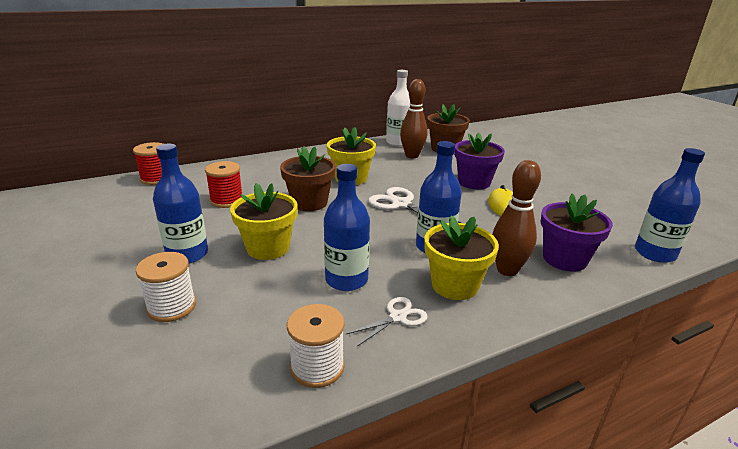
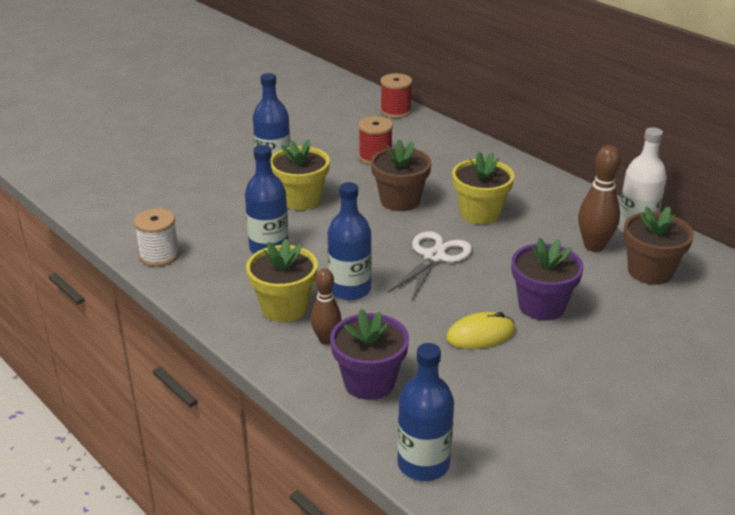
camera: 75 degrees right, 5 degrees up
white spool [136,252,196,322] -> none
white scissors [346,297,428,346] -> none
brown bowling pin [492,160,541,276] -> brown bowling pin [311,268,341,345], size x0.67

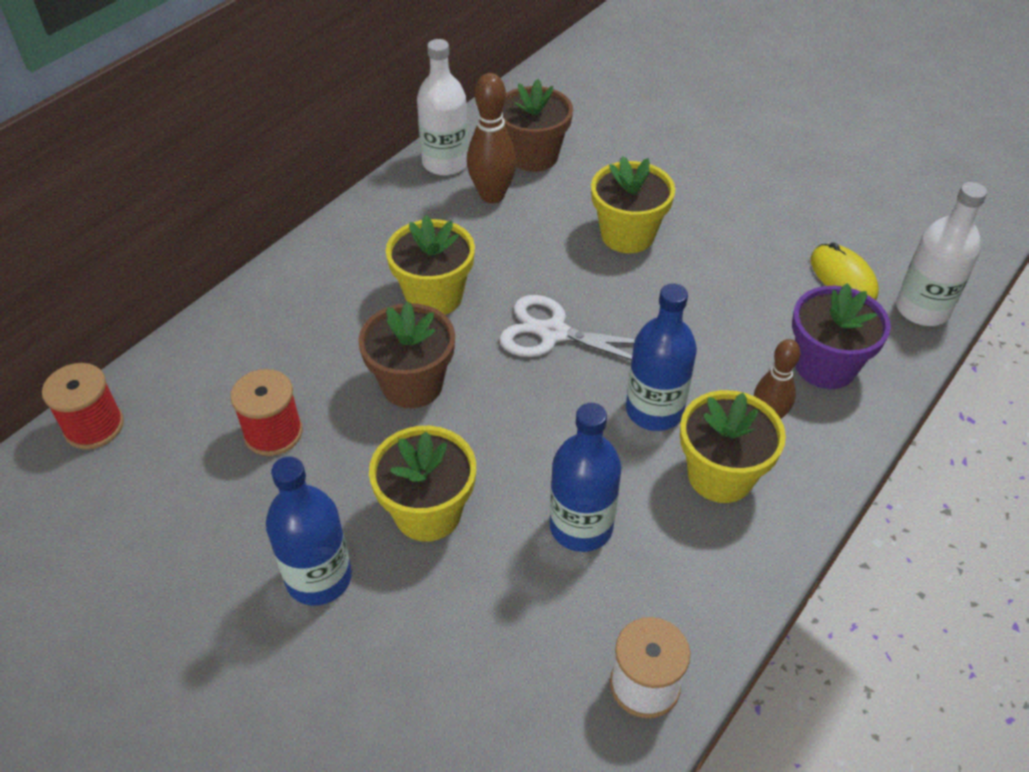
camera: 100 degrees left, 15 degrees up
blue bottle [397,343,454,481] -> white bottle [896,182,987,326]
yellow mouse [446,312,516,349] -> yellow mouse moved to [811,242,879,300]
purple flower pot [511,238,584,321] -> yellow flower pot [591,156,675,253]

